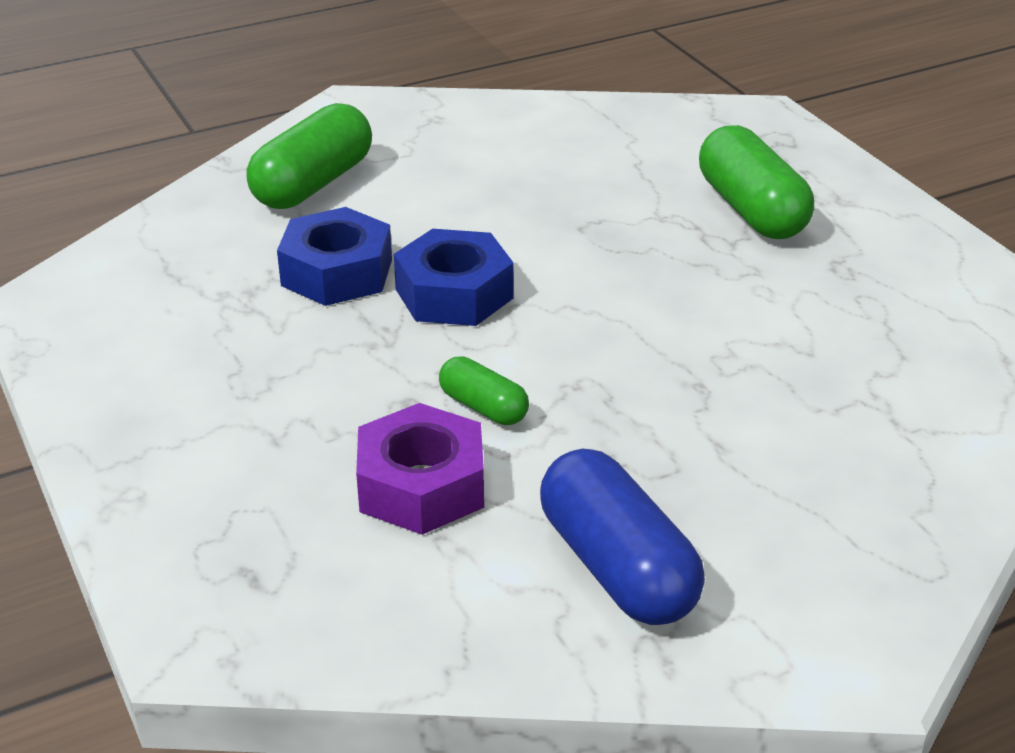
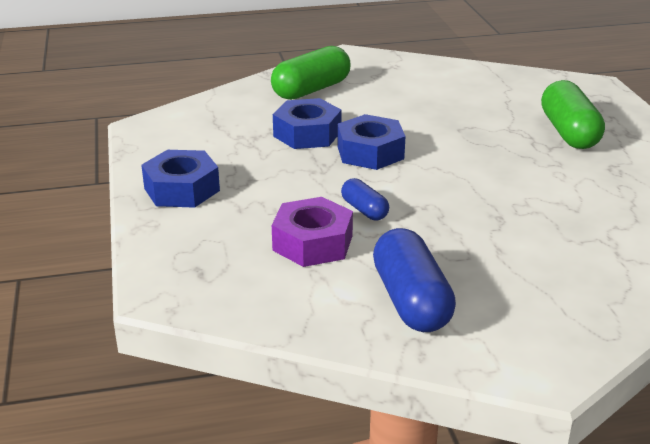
camera: 15 degrees right, 5 degrees down
green capsule [439,356,529,425] -> blue capsule [341,178,389,220]
none -> blue nut [141,150,220,208]

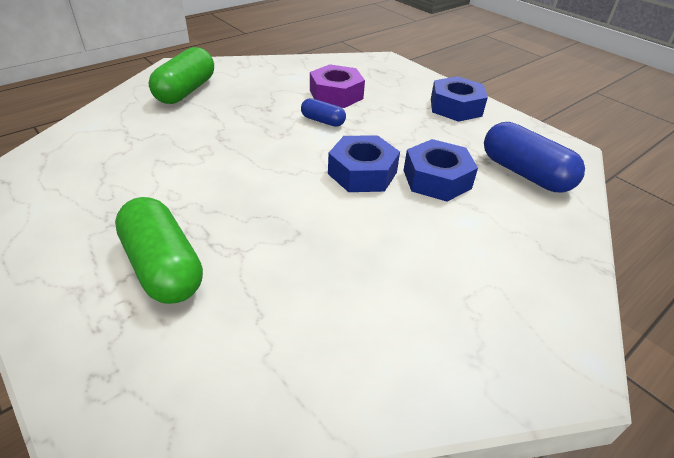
camera: 150 degrees right, 10 degrees up
green capsule [271,46,351,100] -> green capsule moved to [149,47,214,104]
blue capsule [373,228,456,332] -> blue capsule moved to [484,122,585,193]

